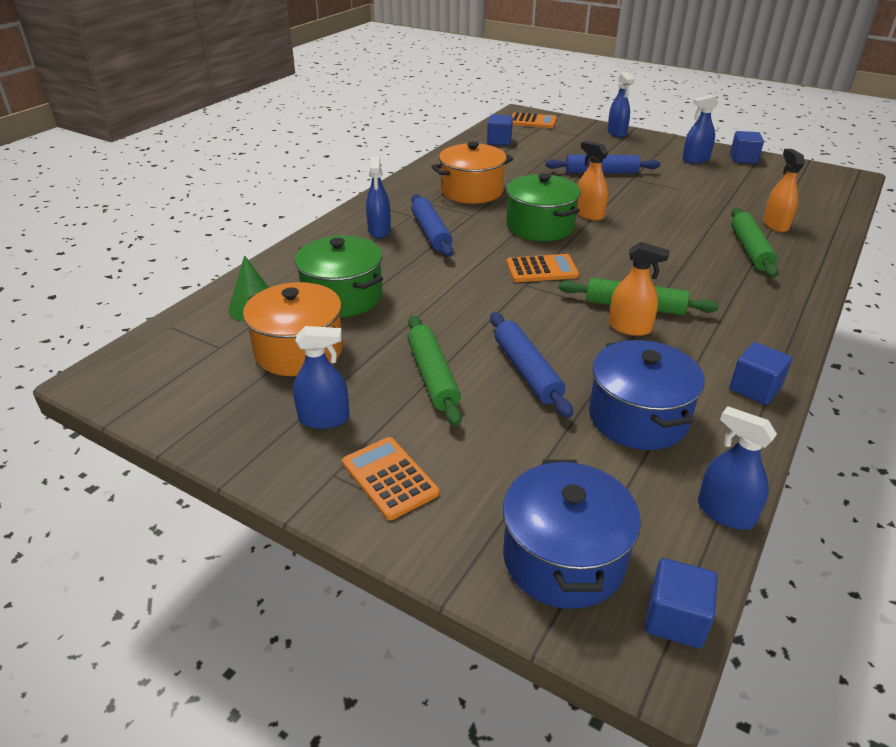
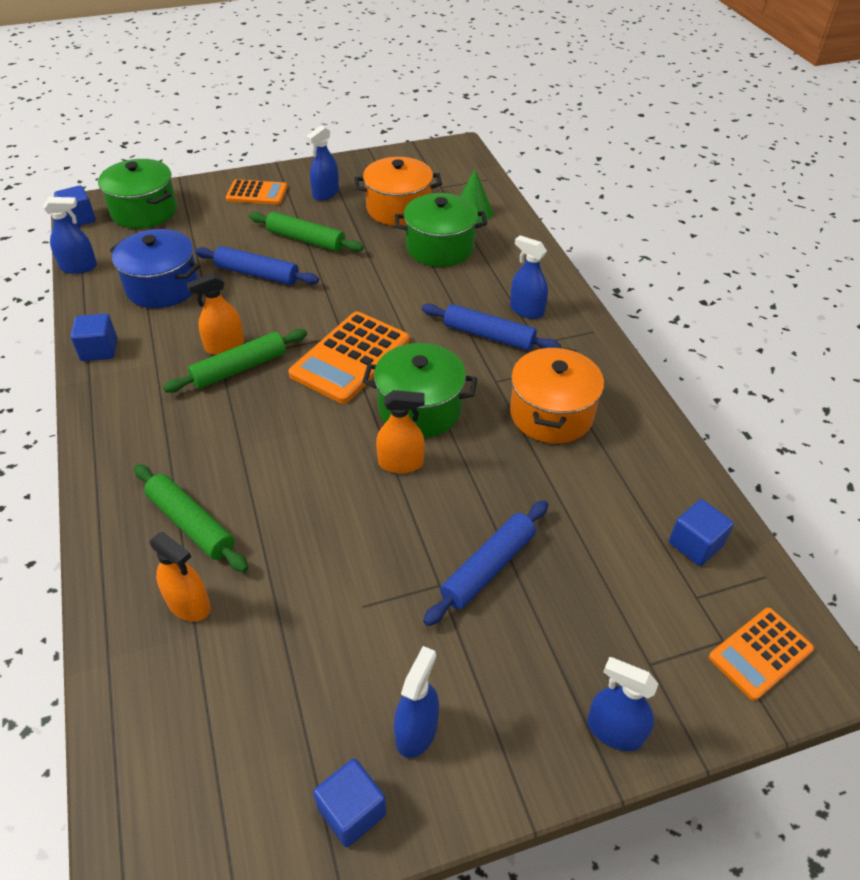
camera: 130 degrees right, 10 degrees up
blue pot [503,460,641,609] -> green pot [98,159,177,229]
orange calculator [506,254,579,282] -> orange calculator [289,311,410,404], size x1.64

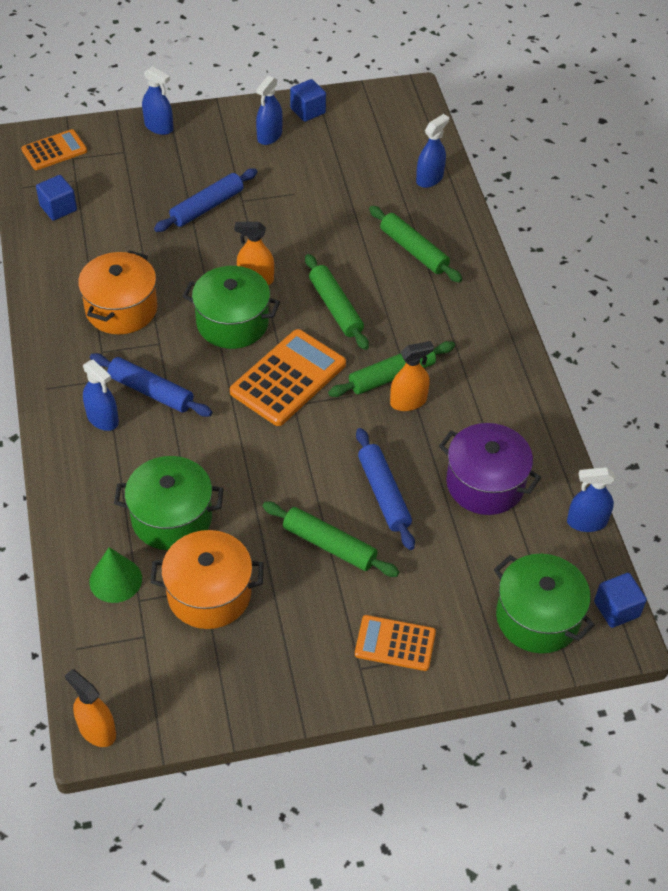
camera: 175 degrees left, 5 degrees up
blue cube [71,314,117,361] -> none
blue pot [110,229,200,308] -> purple pot [439,423,541,515]
orange spray bottle [149,532,211,622] -> orange spray bottle moved to [65,669,116,747]
blue rolling pin [195,246,319,285] -> blue rolling pin turned 45 degrees clockwise [356,428,415,550]
blue spray bottle [306,126,339,201] -> blue spray bottle moved to [416,114,449,188]
none -> green rolling pin [305,254,369,350]

